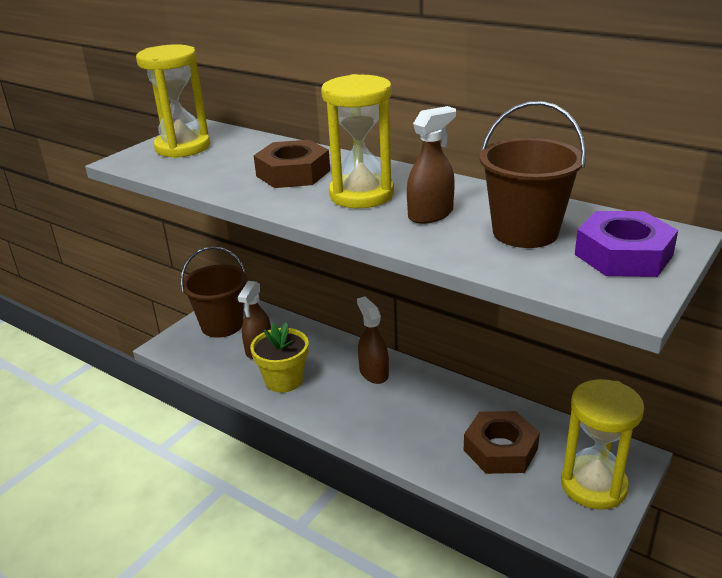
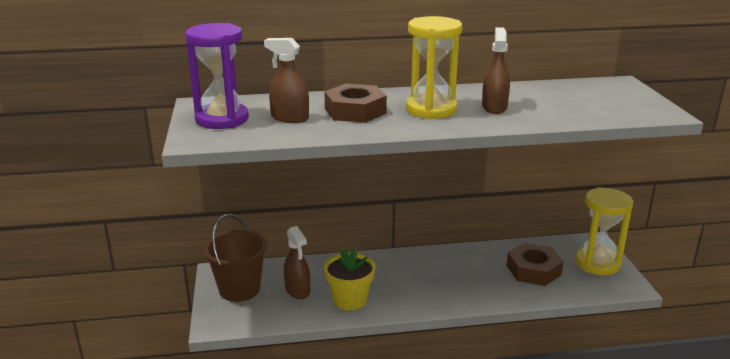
camera: 45 degrees left, 5 degrees down
yellow hourglass [136,44,210,158] -> purple hourglass [185,23,249,129]
brown spray bottle [357,297,389,384] -> brown spray bottle moved to [264,38,309,123]
brown bucket [479,101,586,248] -> none
purple nut [575,211,678,277] -> none

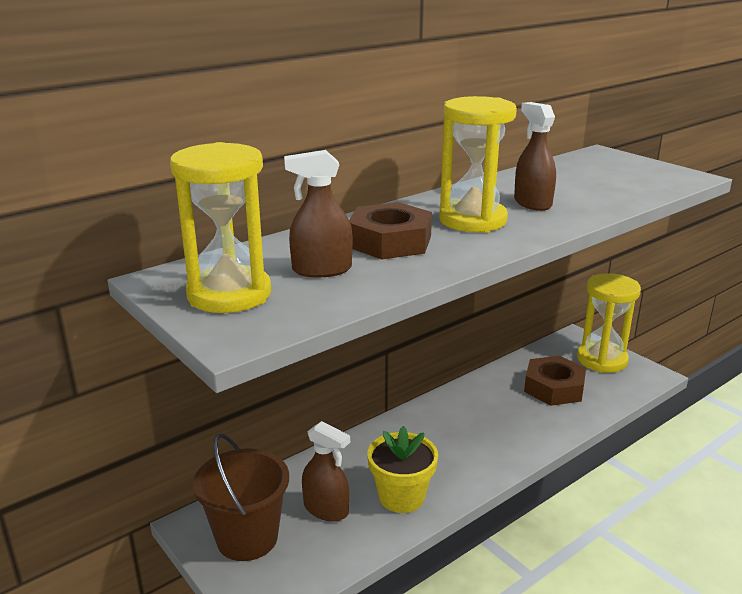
camera: 30 degrees left, 0 degrees up
purple hourglass [185,23,249,129] -> yellow hourglass [170,142,271,313]

